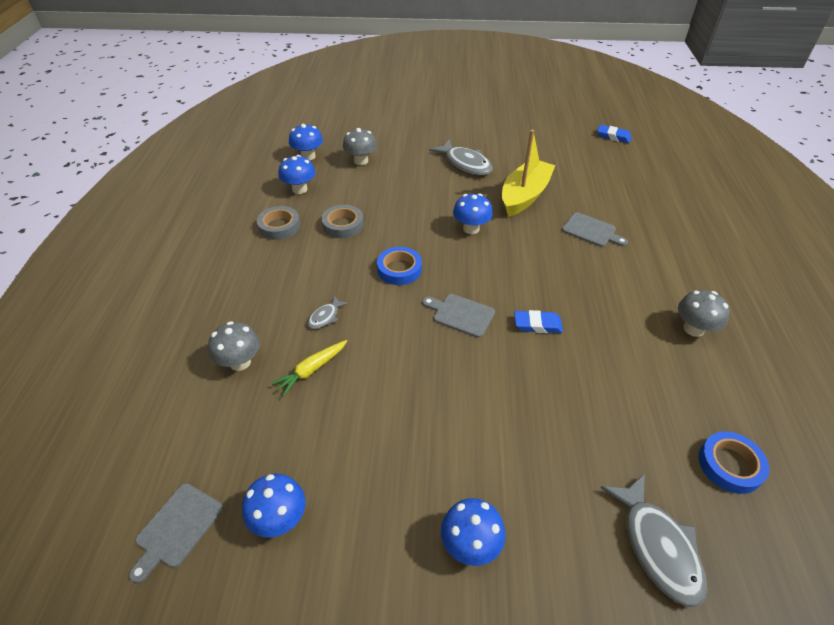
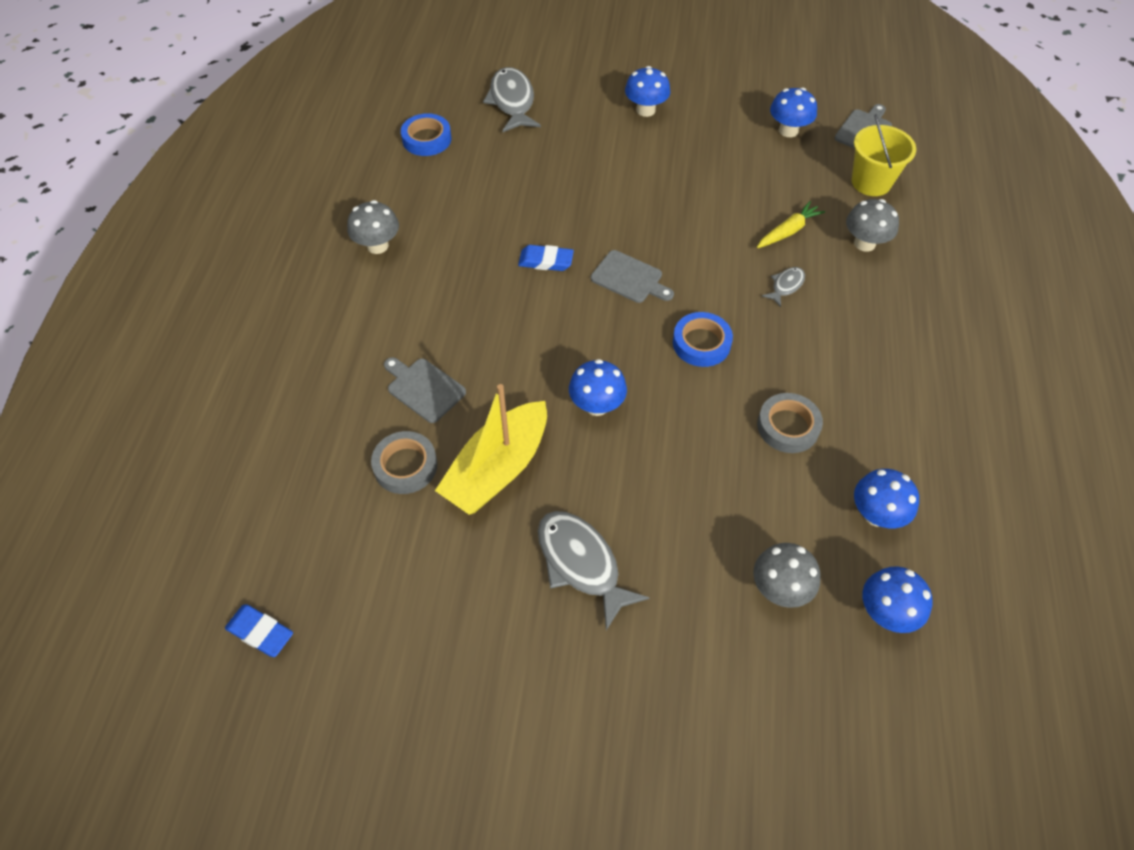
camera: 175 degrees left, 10 degrees up
grey tape [257,206,300,240] -> grey tape moved to [371,431,437,494]
none -> yellow bucket [852,114,916,196]

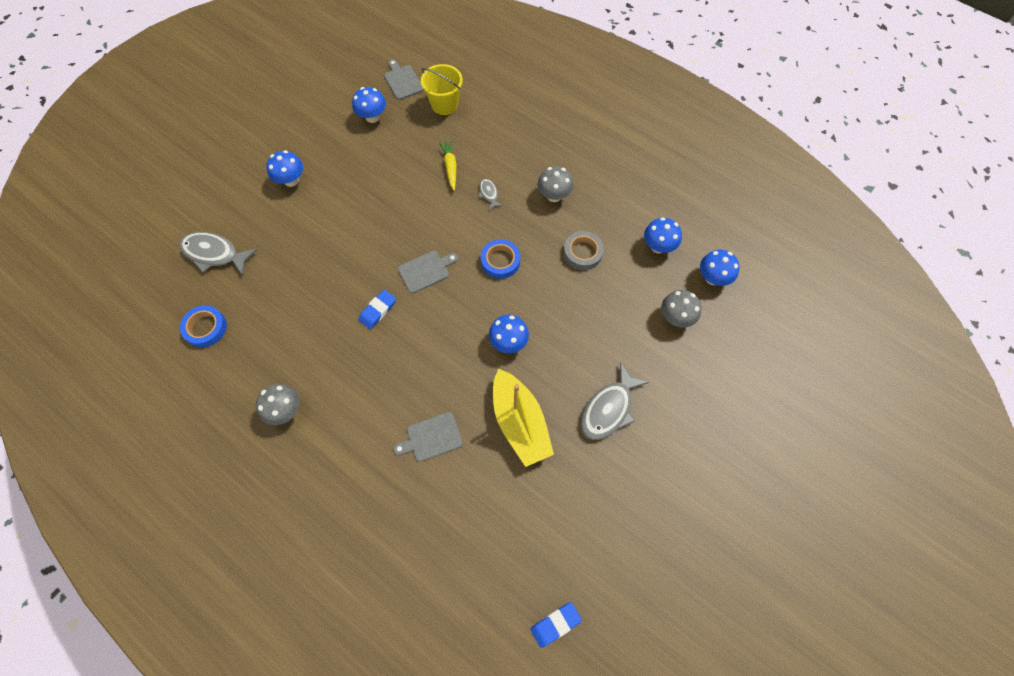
camera: 60 degrees left, 10 degrees up
grey tape [371,431,437,494] -> none
grey fish [538,511,650,630] -> grey fish turned 45 degrees counterclockwise [581,363,649,440]
grey mushroom [846,199,899,252] -> grey mushroom moved to [537,166,573,202]

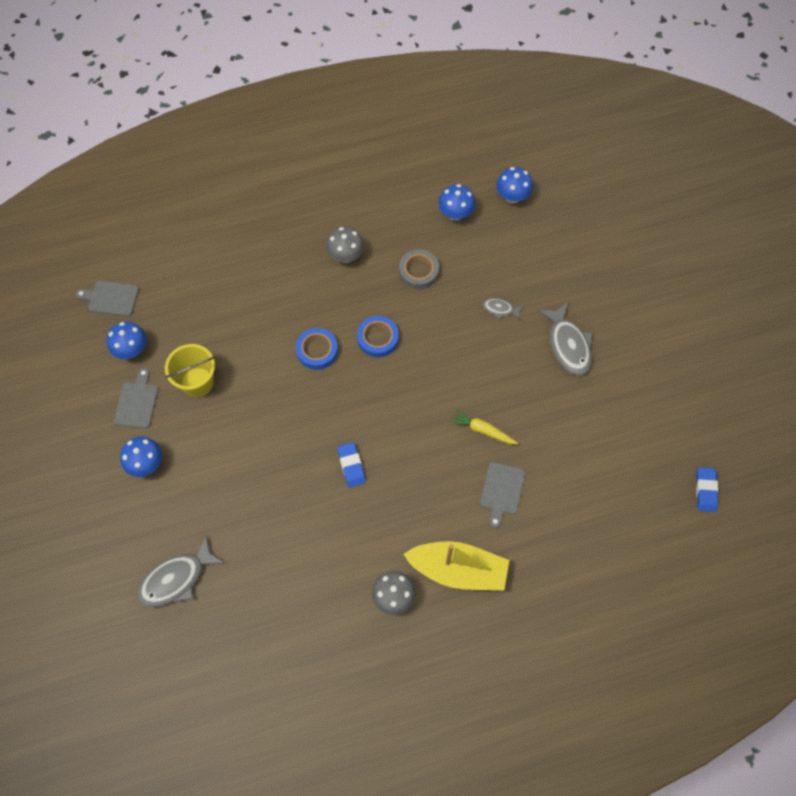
camera: 55 degrees left, 0 degrees up
blue tape [180,305,227,347] -> blue tape moved to [296,328,338,370]
grey cutting board [398,251,458,293] -> grey cutting board moved to [114,368,158,429]
yellow bucket [421,64,463,115] -> yellow bucket moved to [165,344,215,397]
yellow carrot [439,140,457,191] -> yellow carrot moved to [449,409,518,444]
grey fish [478,179,503,210] -> grey fish moved to [483,298,523,320]
blue mushroom [489,315,529,353] -> none
yellow boat [493,369,554,467] -> yellow boat moved to [403,541,509,591]
grey mushroom [661,290,702,327] -> none

